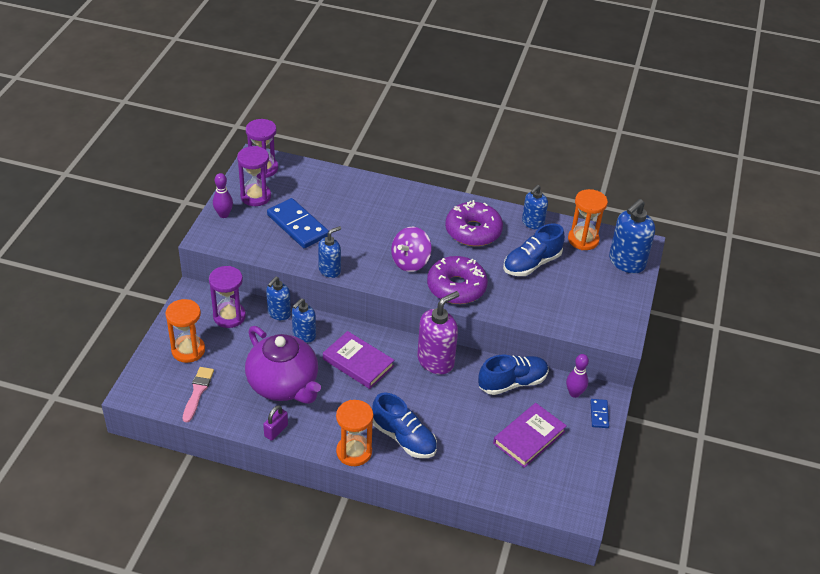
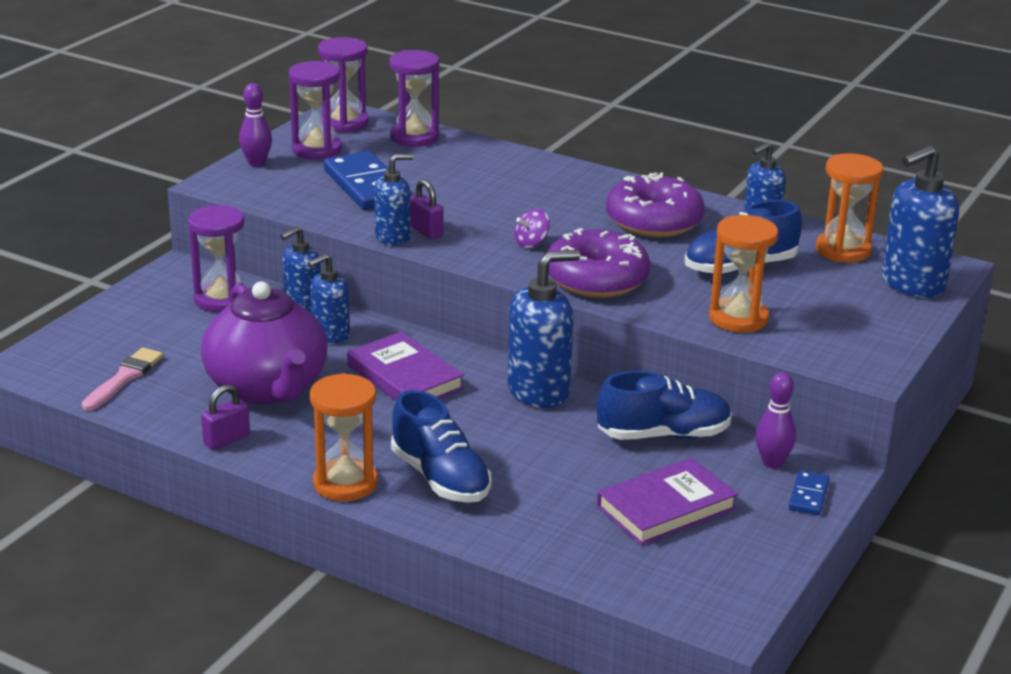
camera: 15 degrees right, 15 degrees down
orange hourglass [165,299,205,363] -> orange hourglass moved to [709,215,778,333]
purple spinning top [391,227,432,272] -> purple spinning top [514,208,550,248], size x0.55
purple soap dispenser [417,291,459,374] -> blue soap dispenser [508,250,580,408]
none -> purple hourglass [390,50,439,147]
none -> purple padlock [410,179,444,239]

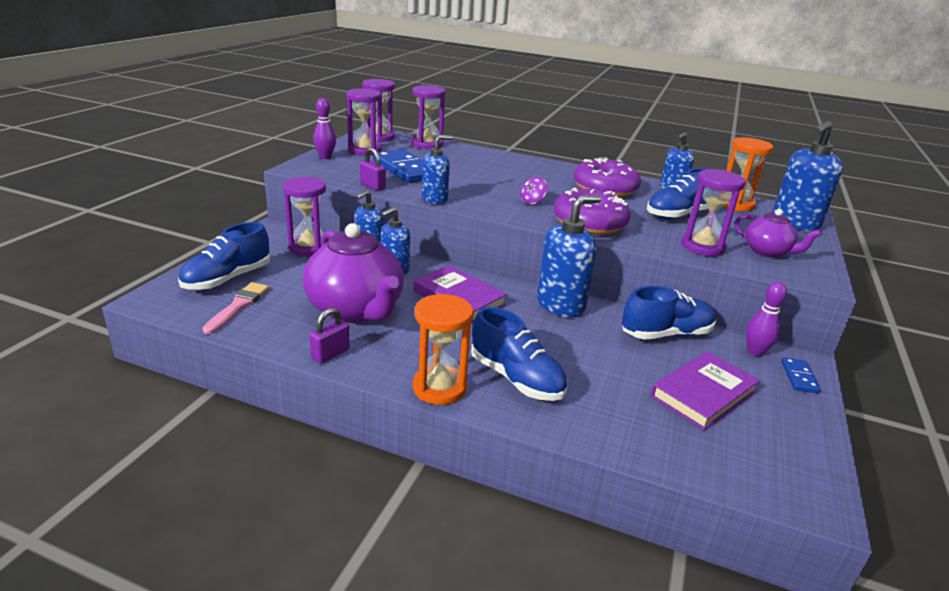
camera: 10 degrees left, 0 degrees up
purple padlock [410,179,444,239] -> purple padlock moved to [360,148,386,191]
orange hourglass [709,215,778,333] -> purple hourglass [681,169,746,256]
none -> blue shoe [178,222,270,290]
none -> purple teapot [734,209,822,258]

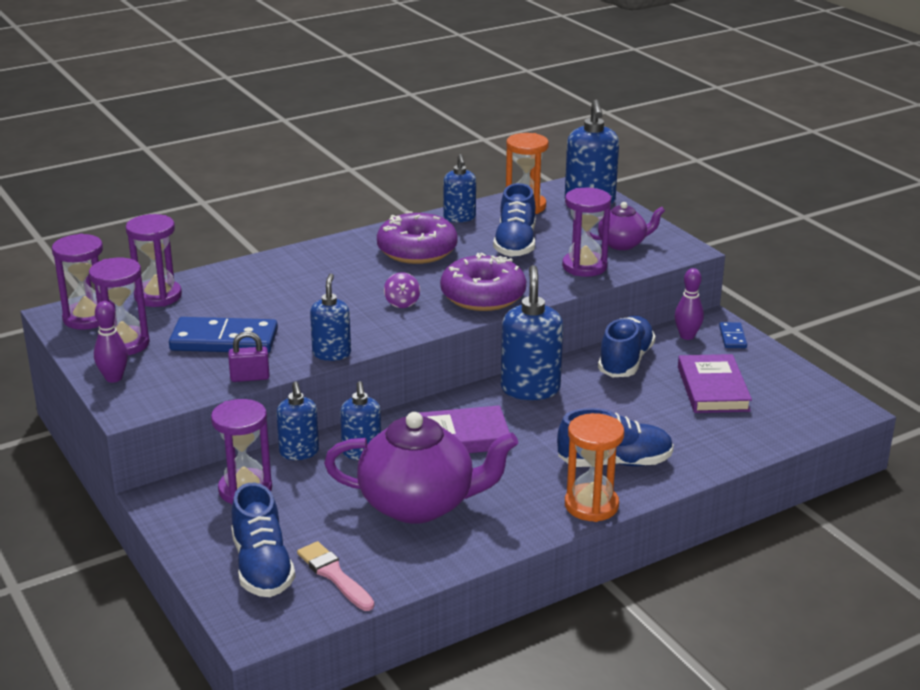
camera: 50 degrees left, 0 degrees up
purple padlock [309,308,350,364] -> none
blue domino [781,357,821,394] -> blue domino turned 45 degrees clockwise [719,322,747,348]

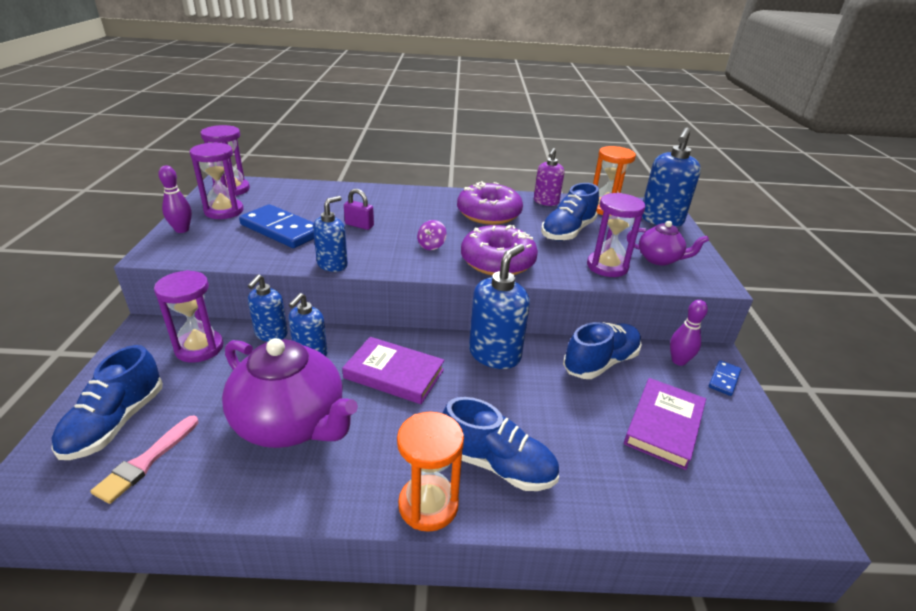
camera: 30 degrees right, 5 degrees up
purple hourglass [126,214,182,307] -> none
purple padlock [228,331,270,382] -> purple padlock moved to [344,189,374,230]
pink brush [297,541,374,611] -> pink brush turned 150 degrees counterclockwise [90,415,199,504]
blue soap dispenser [443,154,476,222] -> purple soap dispenser [534,148,564,206]

